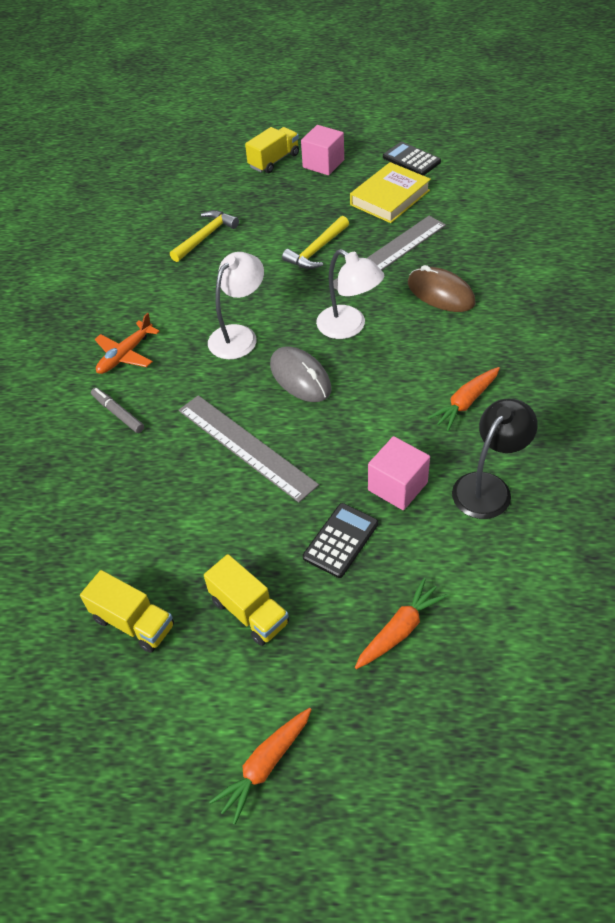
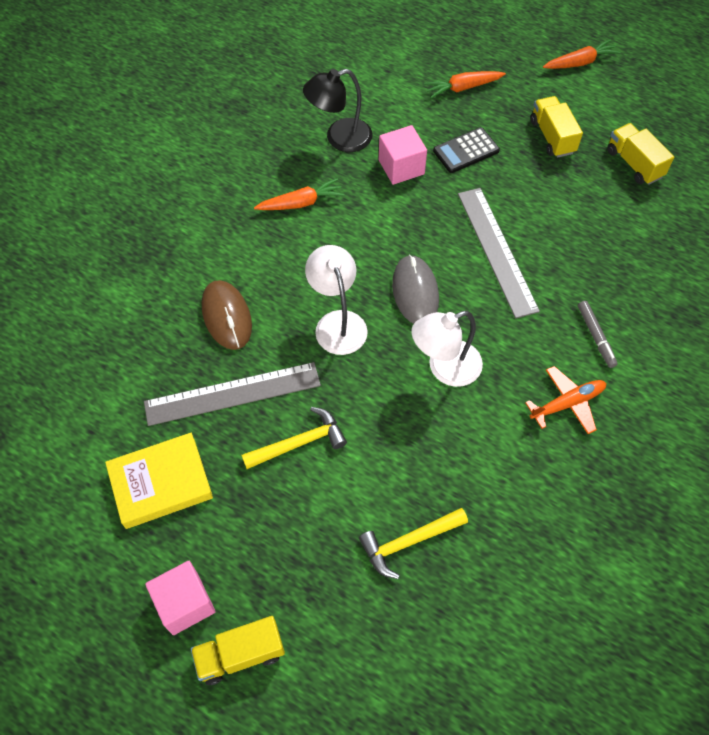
camera: 155 degrees left, 10 degrees up
black calculator [383,142,441,176] -> none

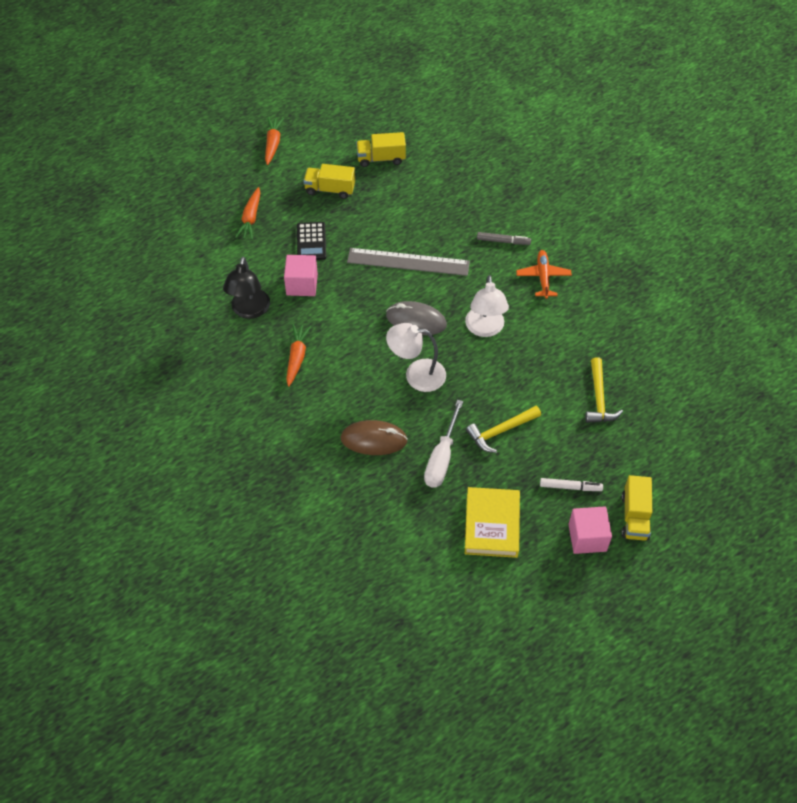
camera: 65 degrees left, 5 degrees down
grey ruler [144,362,321,426] -> white screwdriver [424,400,463,488]
yellow hammer [241,407,347,469] -> yellow hammer turned 120 degrees counterclockwise [466,406,541,453]
none -> white marker [540,478,603,491]

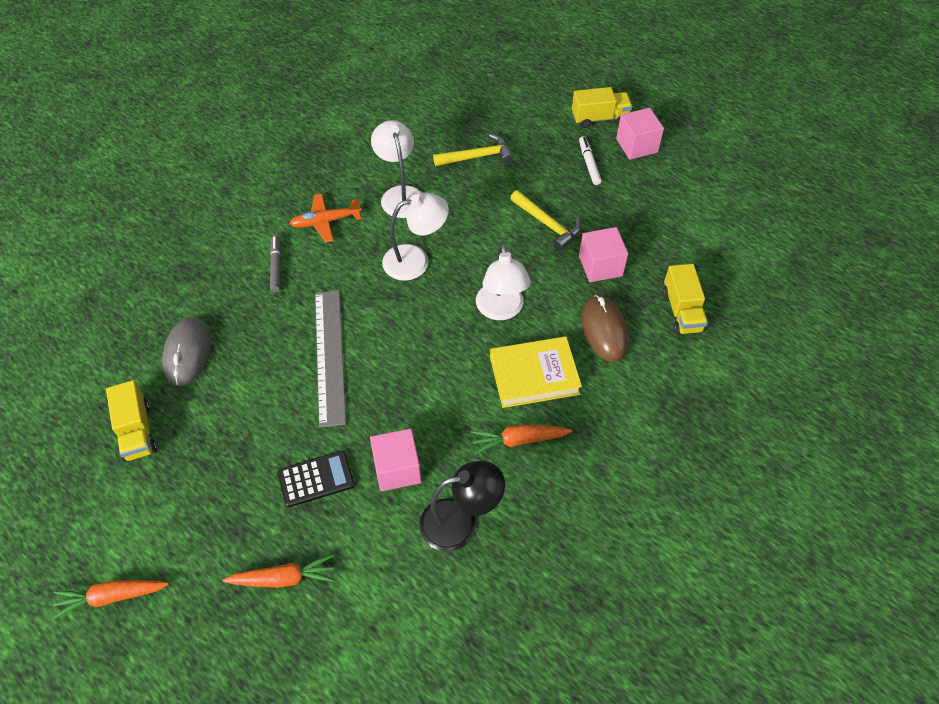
camera: 105 degrees left, 0 degrees up
yellow truck [304,164,355,199] -> yellow truck moved to [663,264,708,335]
grey mouse [386,301,447,335] -> grey mouse moved to [162,317,210,386]
white screwdriver [424,400,463,488] -> pink cube [579,227,628,282]
yellow book [465,487,520,558] -> yellow book moved to [490,336,582,408]
none -> white lamp [371,120,422,218]

